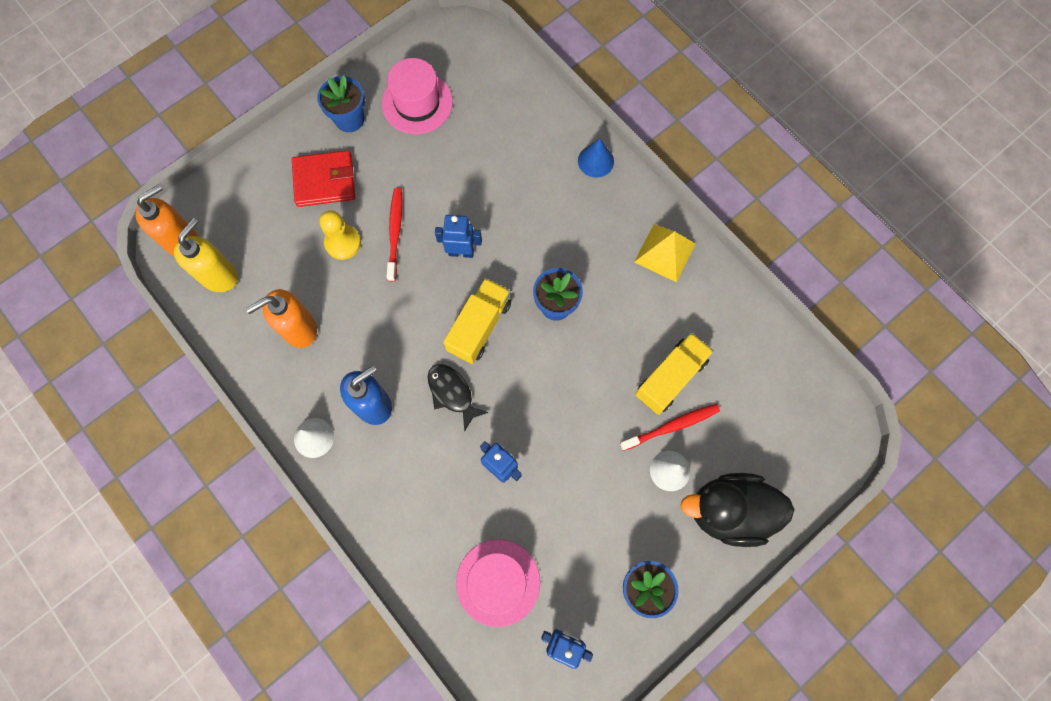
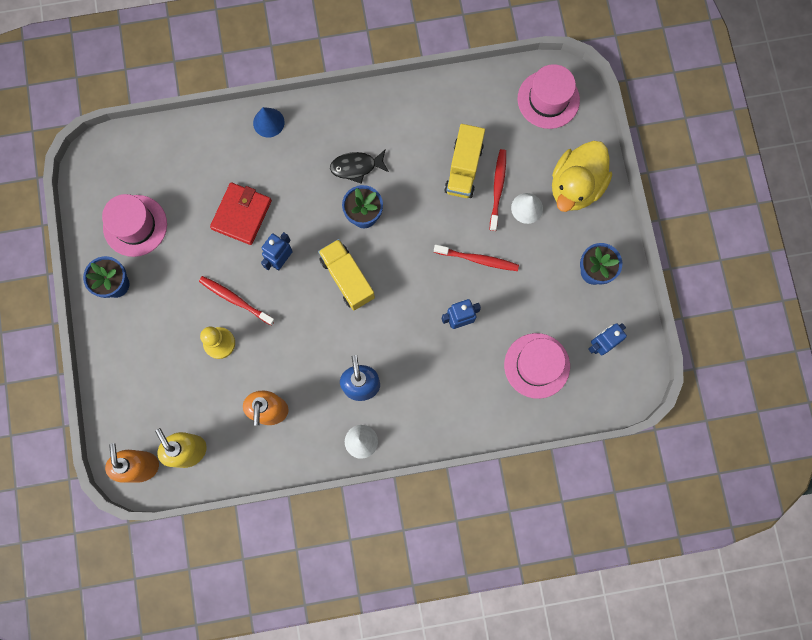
camera: 60 degrees left, 5 degrees up
red wallet [292,150,355,207] -> red wallet moved to [210,182,272,245]
black fish [428,364,489,432] -> black fish moved to [330,150,389,184]
yellow pyramid [634,224,696,283] -> none
yellow truck [635,332,714,415] -> yellow truck turned 150 degrees counterclockwise [444,124,485,198]
black duck [680,473,795,547] -> yellow duck [552,141,612,212]
none -> red toothbrush [434,245,519,271]
none -> pink hat [517,64,580,129]

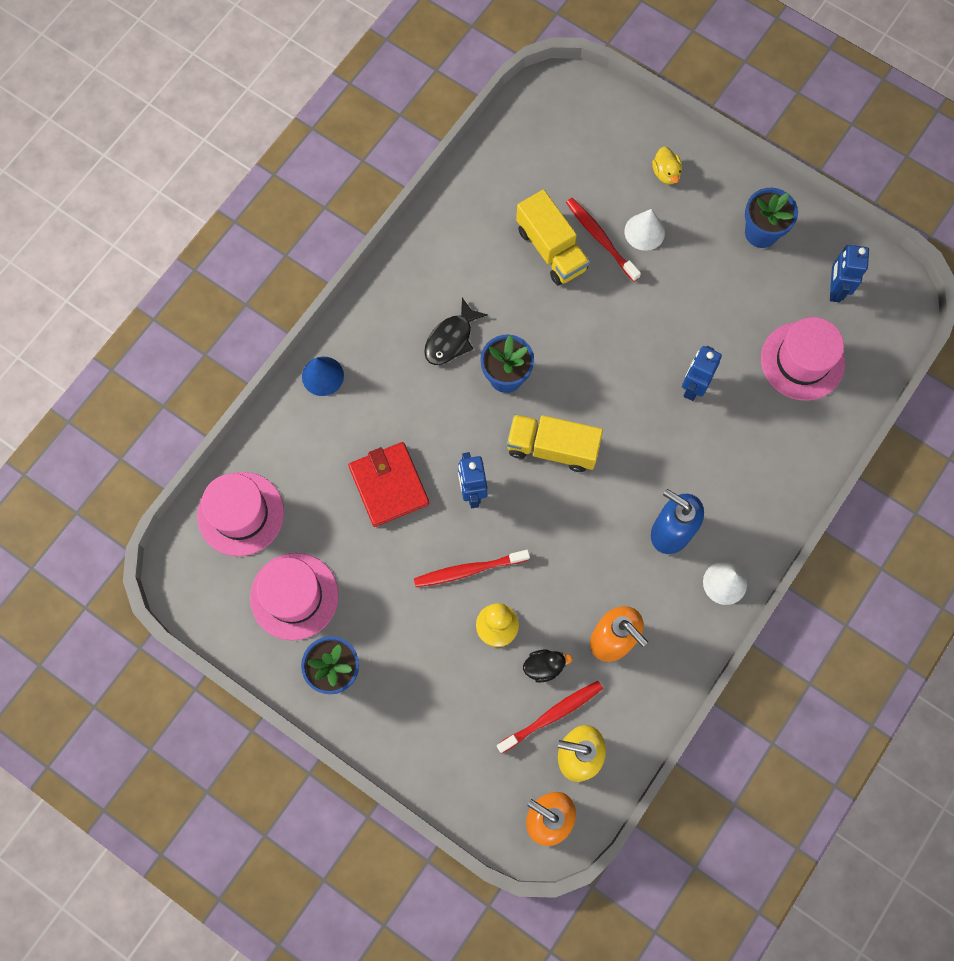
camera: 45 degrees left, 5 degrees down
red toothbrush [434,245,519,271] -> red toothbrush moved to [497,681,603,754]
pink hat [517,64,580,129] -> pink hat moved to [197,472,284,556]
yellow duck [552,141,612,212] -> yellow duck [652,147,682,185], size x0.41
none -> black duck [523,650,573,683]

